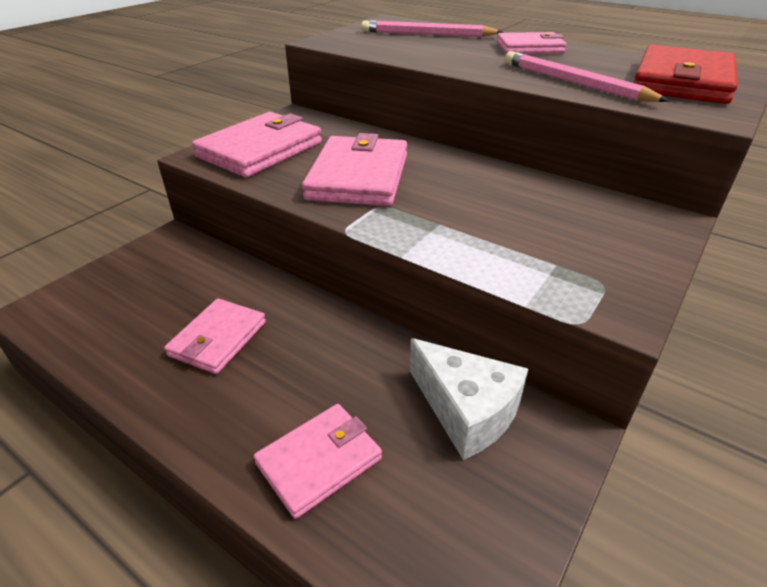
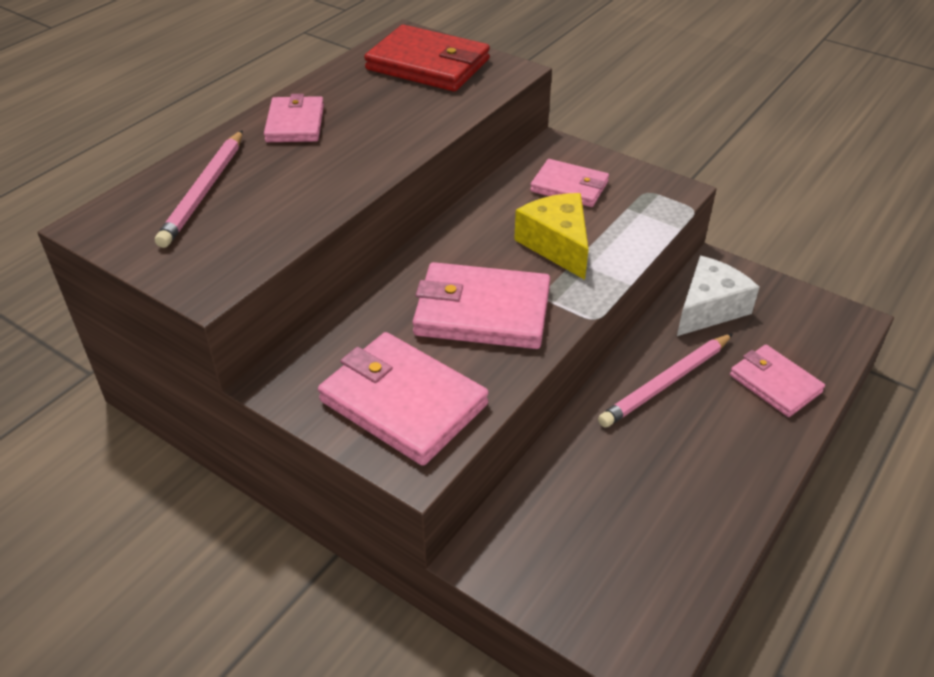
camera: 90 degrees left, 5 degrees up
pink wallet [164,299,266,374] -> pink wallet moved to [530,159,609,207]
pink pencil [505,51,669,102] -> pink pencil moved to [598,333,733,428]
none -> yellow cheese [514,193,589,280]

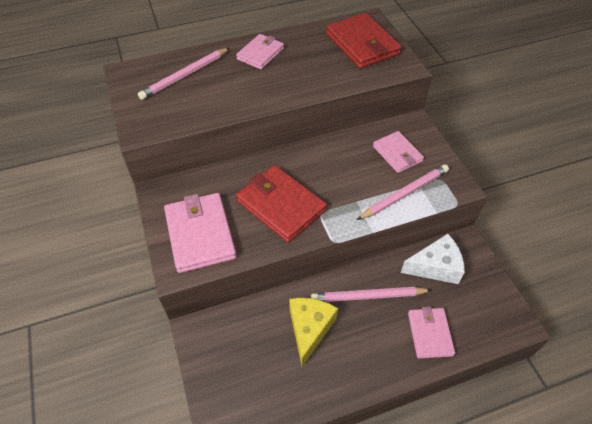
camera: 35 degrees right, 10 degrees up
pink wallet [412,262,550,349] -> red wallet [236,165,327,243]
yellow cheese [514,193,589,280] -> yellow cheese moved to [289,298,338,367]
none -> pink pencil [357,164,449,220]

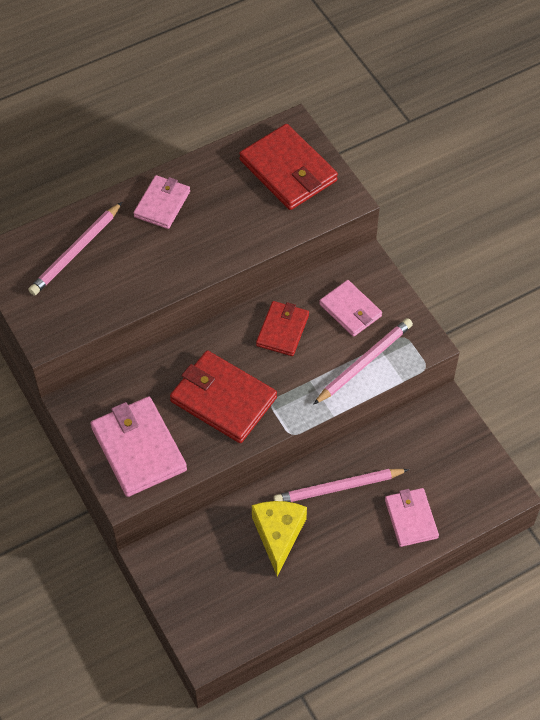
camera: 10 degrees left, 5 degrees up
white cheese [401,234,465,284] -> none
none -> red wallet [256,301,309,356]

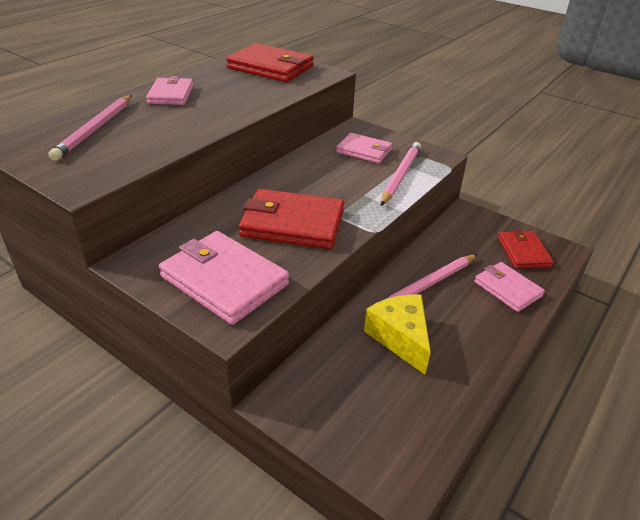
camera: 25 degrees left, 20 degrees down
red wallet [256,301,309,356] -> red wallet moved to [498,229,554,269]

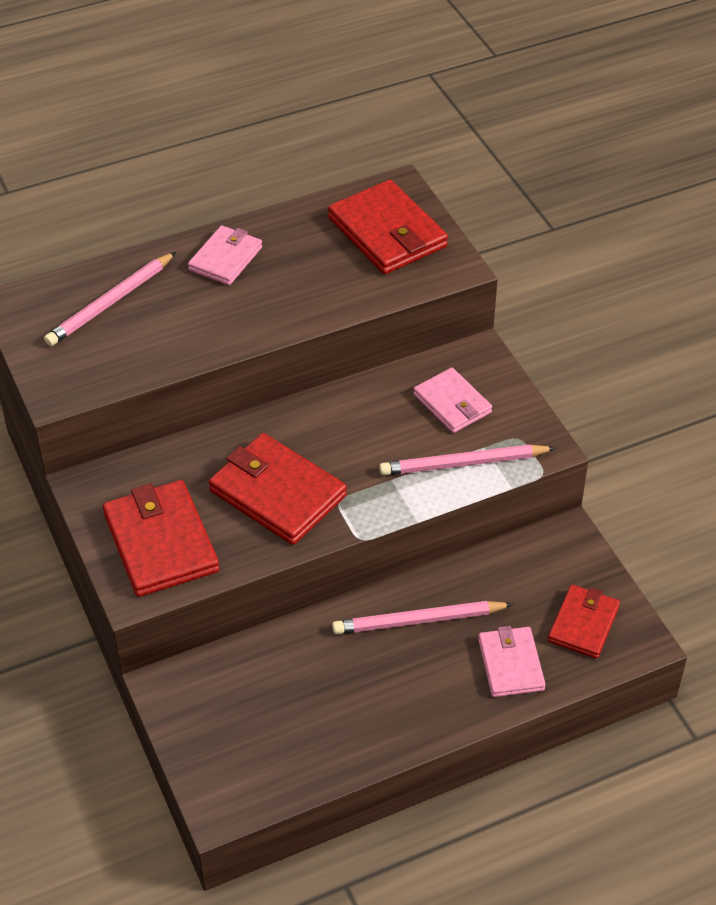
camera: 30 degrees right, 10 degrees up
pink wallet [159,231,289,325] -> red wallet [103,480,219,597]
yellow cheese [364,294,431,375] -> none
pink pencil [381,142,421,206] -> pink pencil turned 150 degrees counterclockwise [379,444,555,476]

